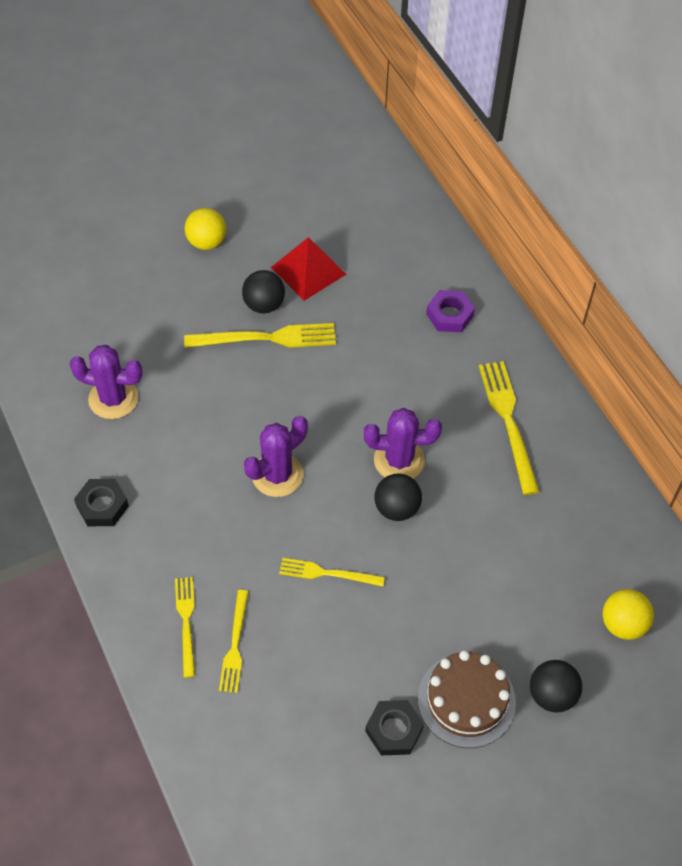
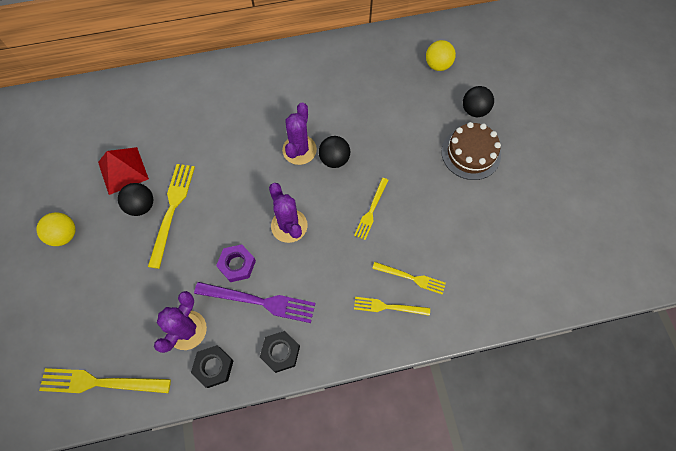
camera: 75 degrees left, 10 degrees up
black nut [365,700,424,755] -> black nut moved to [191,345,234,388]
purple nut [426,290,475,332] -> purple nut moved to [216,244,256,282]
yellow fork [479,361,539,495] -> yellow fork moved to [39,368,171,393]
none -> purple fork [194,282,315,323]

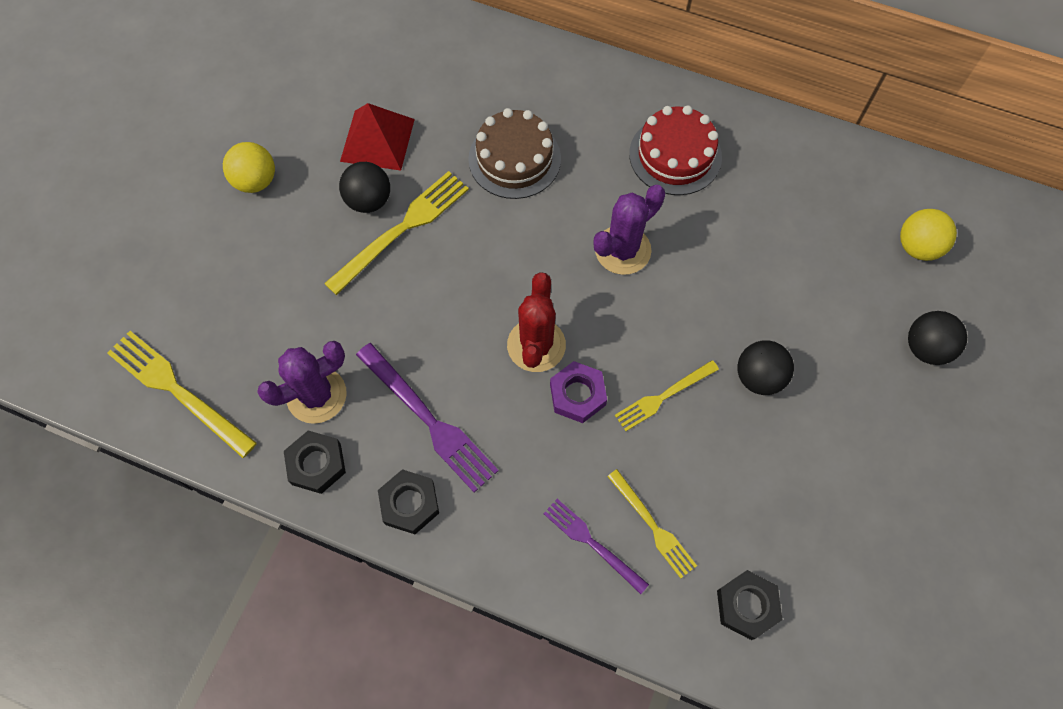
camera: 35 degrees right, 0 degrees up
purple nut [216,244,256,282] -> purple nut moved to [550,361,607,423]
purple cactus [269,183,308,243] -> red cactus [507,272,566,372]
black ball [319,136,350,168] -> black ball moved to [737,340,794,395]
yellow fork [354,297,430,316] -> purple fork [543,499,649,594]
brown cake [441,122,501,180] -> brown cake moved to [468,108,561,199]
none -> red cake [629,105,722,195]
none -> black nut [717,570,783,640]

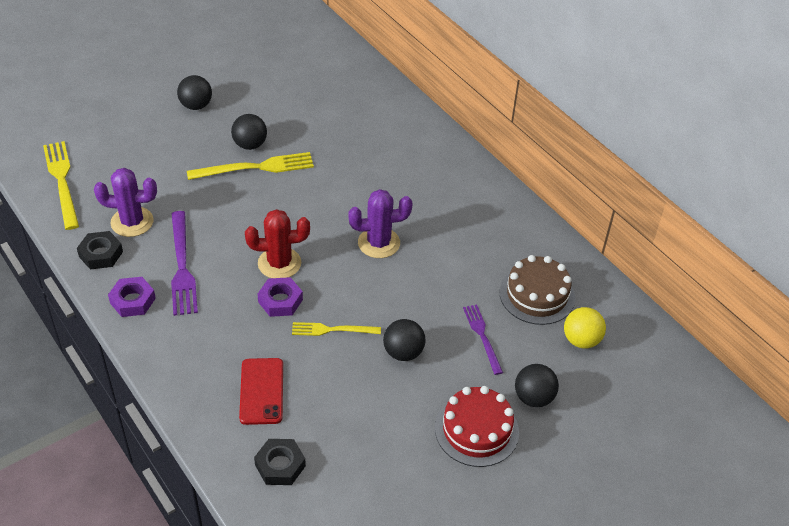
camera: 30 degrees right, 20 degrees down
yellow ball [223,142,275,193] -> black ball [177,75,212,110]
red pyramid [340,103,415,171] -> none
black nut [378,469,439,534] -> purple nut [108,277,156,317]
brown cake [468,108,561,199] -> brown cake moved to [499,255,575,325]
red cactus [507,272,566,372] -> red cactus turned 45 degrees clockwise [245,209,310,278]
purple fork [543,499,649,594] -> purple fork moved to [463,304,503,375]
yellow fork [607,469,697,579] -> red phone [239,358,283,425]
red cake [629,105,722,195] -> red cake moved to [435,386,519,467]

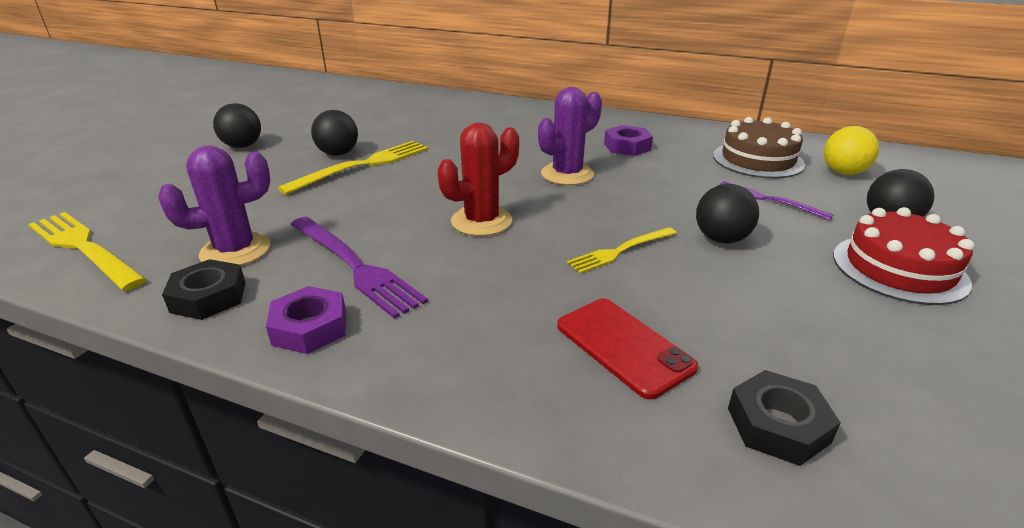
camera: 30 degrees left, 15 degrees down
purple nut [258,277,303,317] -> purple nut moved to [604,125,653,156]

